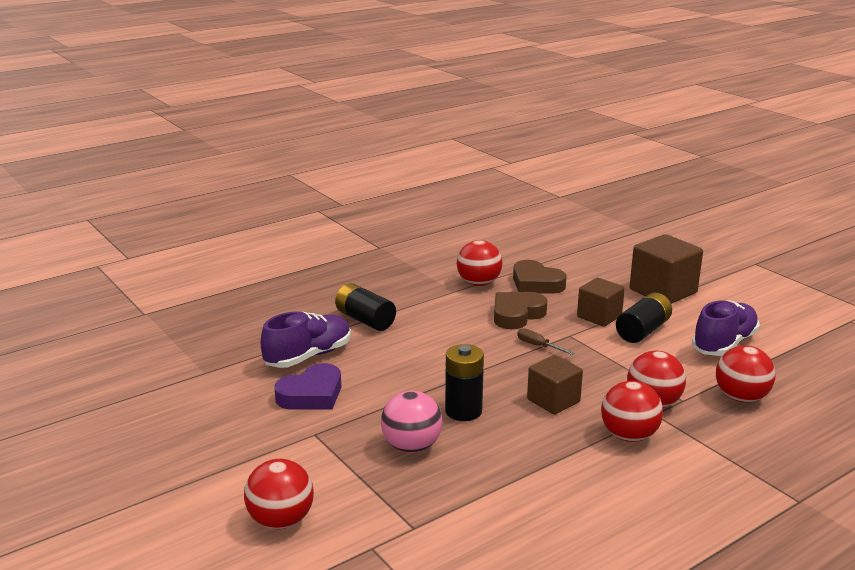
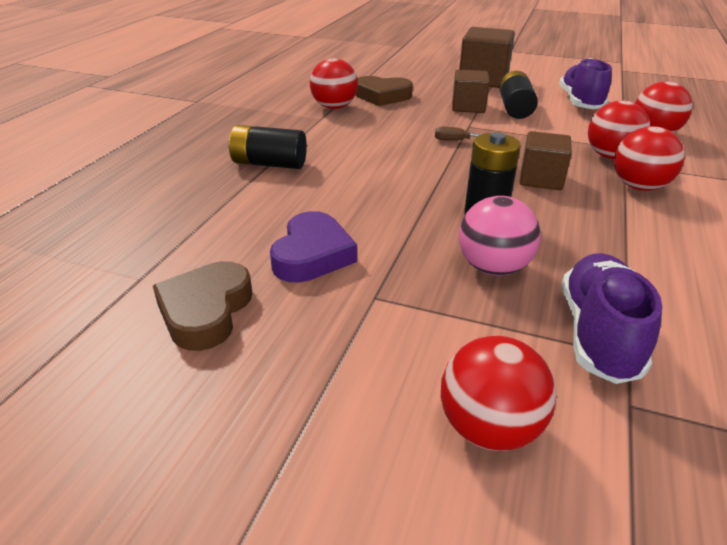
camera: 35 degrees left, 10 degrees up
purple shoe [261,311,351,368] -> purple shoe moved to [562,253,662,384]
brown heart [494,292,547,329] -> brown heart moved to [153,261,252,351]

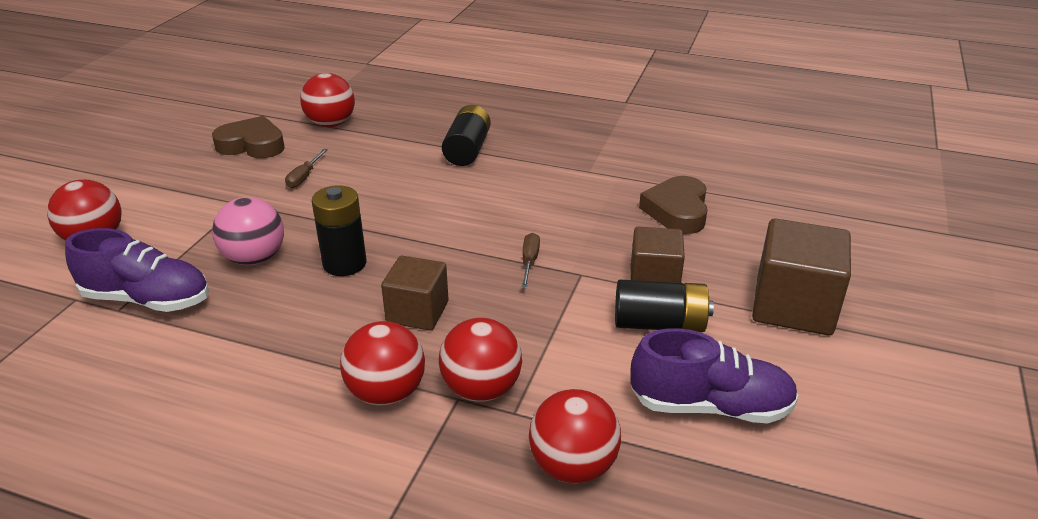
camera: 90 degrees right, 0 degrees up
purple heart [270,211,357,282] -> brown screwdriver [285,149,328,188]
red ball [310,58,358,109] -> red ball moved to [300,73,355,127]

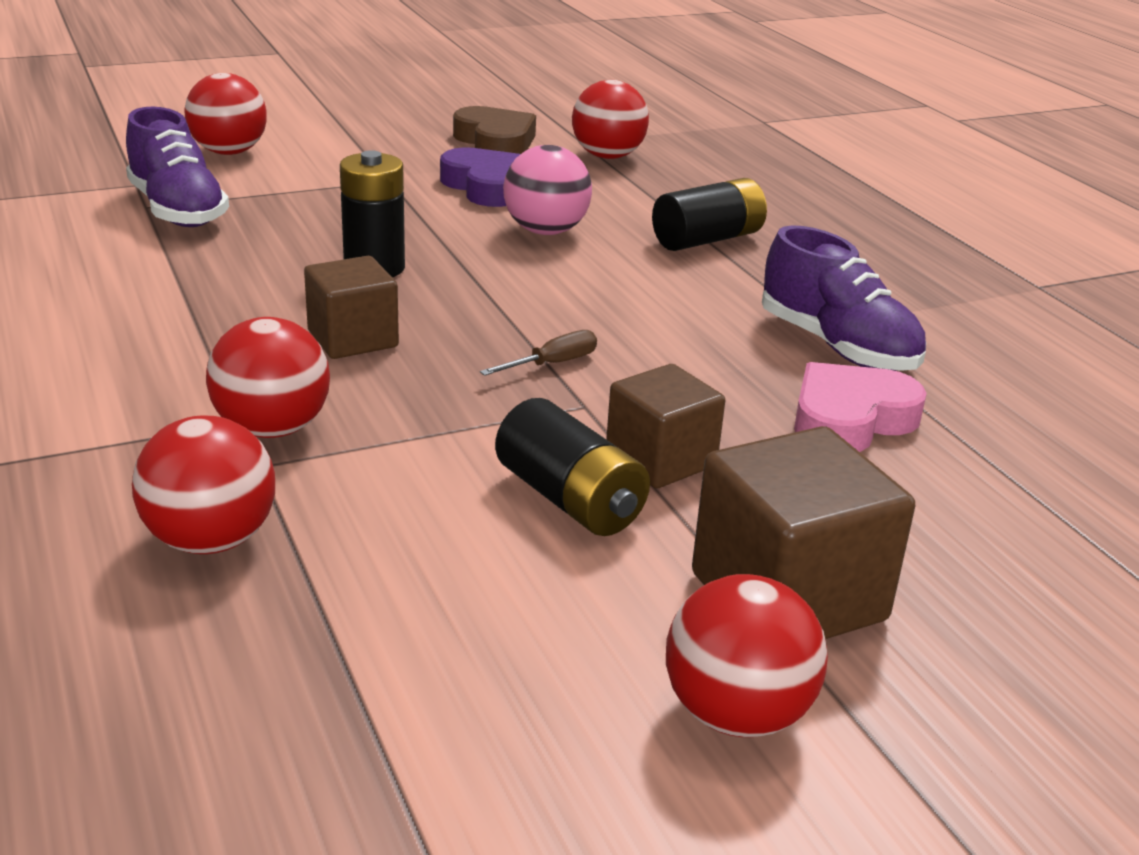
camera: 45 degrees right, 5 degrees down
pink ball [212,197,284,265] -> pink ball moved to [503,145,592,235]
brown screwdriver [285,149,328,188] -> purple heart [440,147,521,207]
red ball [340,321,425,406] -> red ball moved to [666,574,828,737]
purple shoe [631,328,799,424] -> purple shoe moved to [762,225,926,371]
brown heart [639,176,708,234] -> pink heart [794,362,927,452]

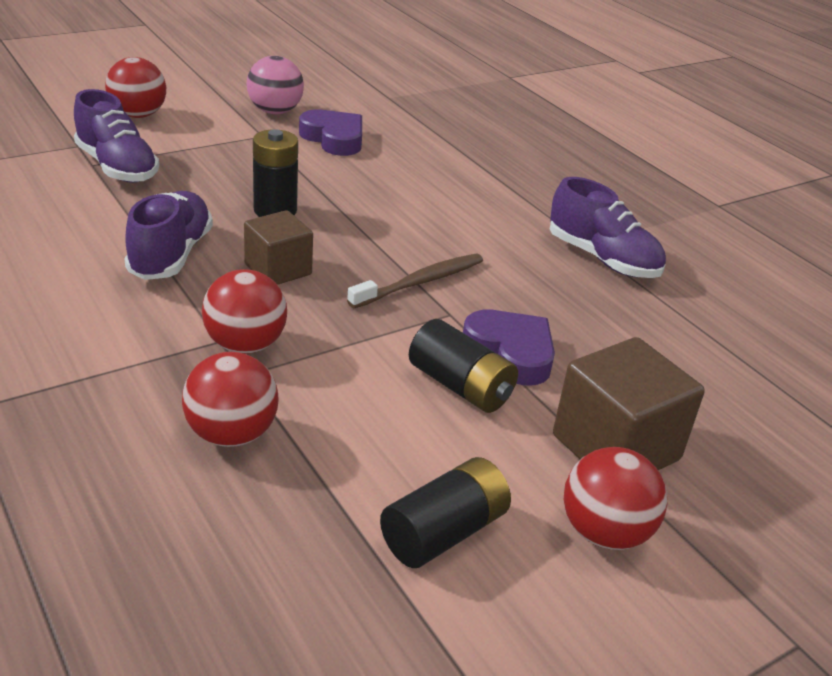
camera: 10 degrees left, 5 degrees up
brown heart [453,106,536,154] -> none
brown screwdriver [480,330,597,376] -> brown toothbrush [347,253,483,308]
pink ball [503,145,592,235] -> pink ball moved to [246,56,304,114]
red ball [572,80,649,159] -> none
brown cube [606,364,725,489] -> purple heart [463,310,555,386]
black battery [652,178,767,251] -> black battery moved to [380,457,511,568]
pink heart [794,362,927,452] -> none
none -> purple shoe [125,191,213,280]

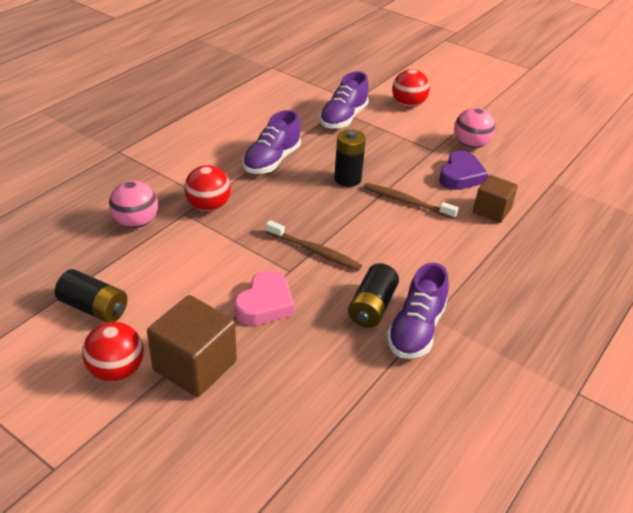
camera: 70 degrees right, 5 degrees up
purple shoe [125,191,213,280] -> purple shoe turned 135 degrees clockwise [243,110,301,174]
red ball [182,352,278,447] -> pink ball [109,180,158,228]
brown cube [244,210,313,285] -> brown cube moved to [473,175,518,223]
black battery [409,319,518,413] -> black battery moved to [348,263,399,328]
purple heart [463,310,555,386] -> pink heart [234,270,294,325]
none -> brown toothbrush [363,183,459,219]

